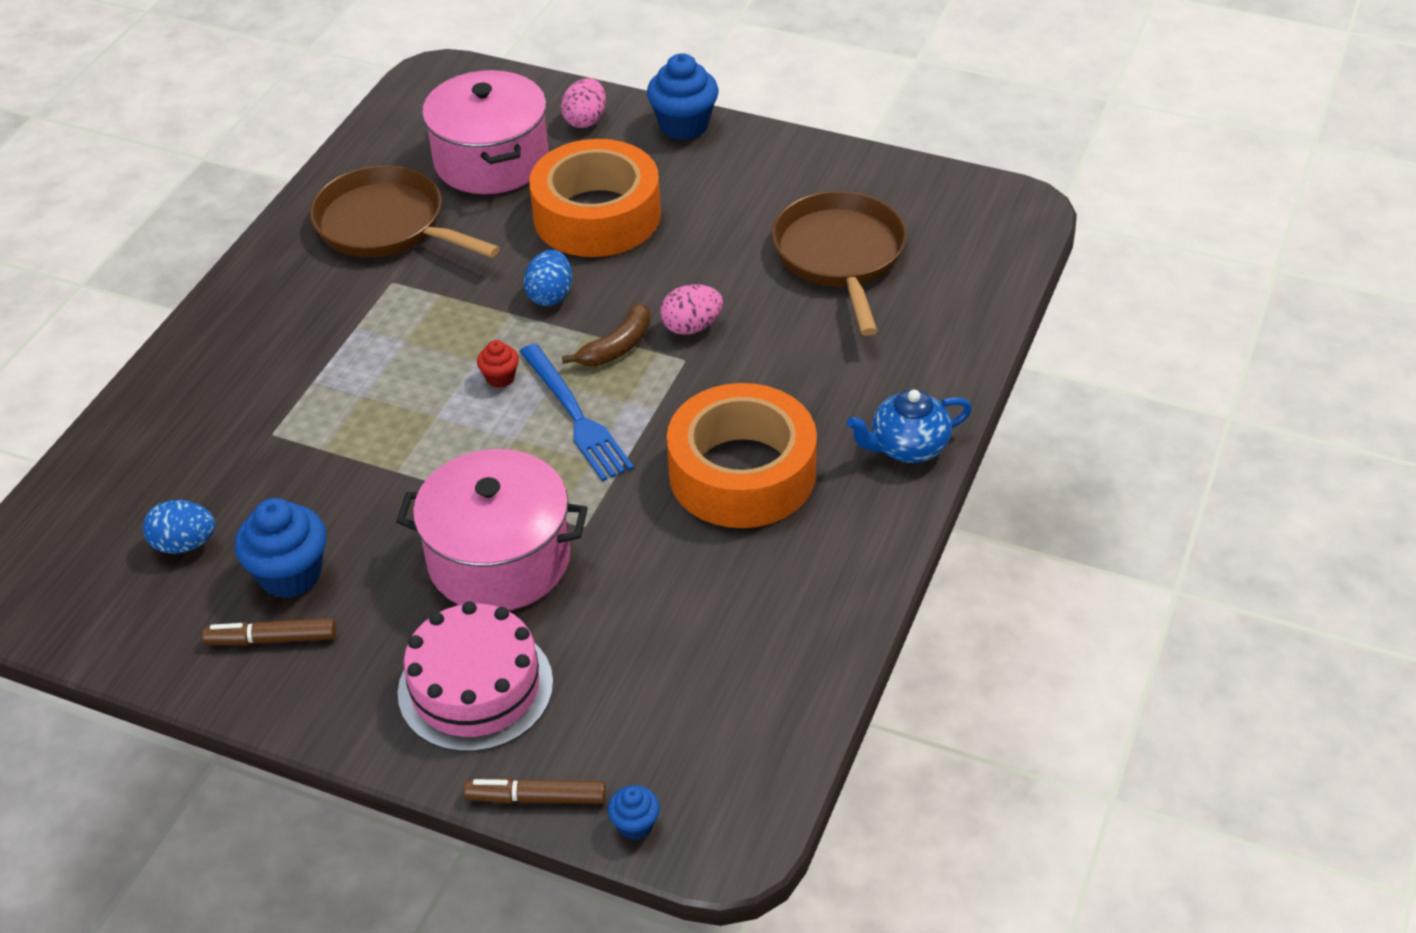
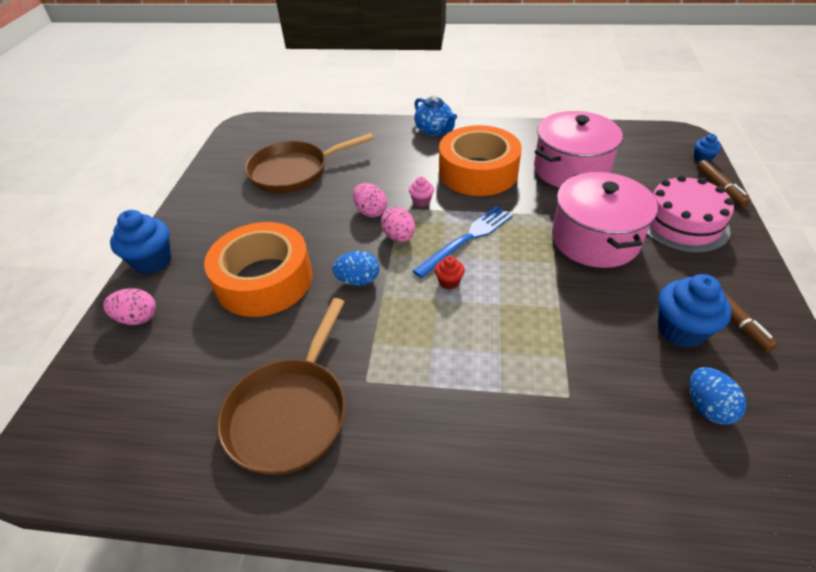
camera: 105 degrees left, 0 degrees up
pink pot [422,70,548,194] -> pink pot moved to [534,111,623,188]
brown banana [562,302,651,366] -> pink egg [381,207,415,242]
none -> pink cupcake [409,177,434,207]

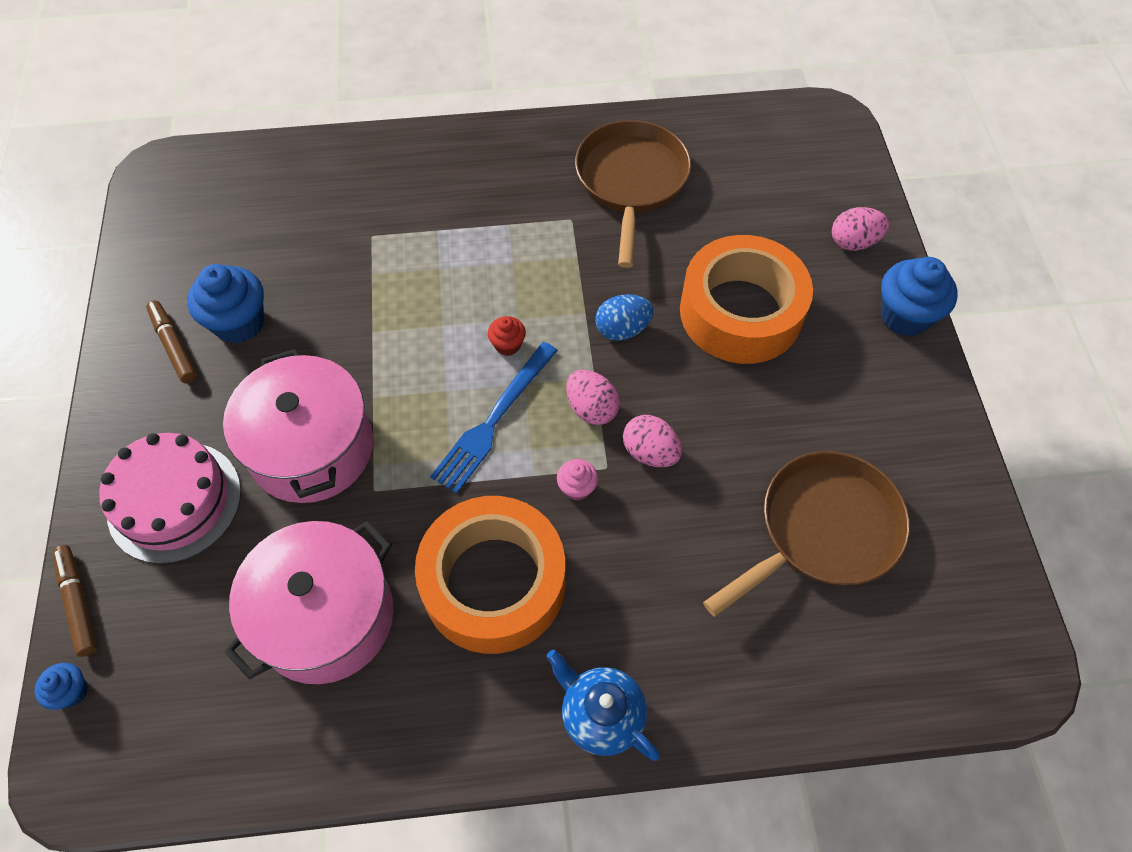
camera: 165 degrees right, 15 degrees up
blue egg [689,367,747,424] -> none

